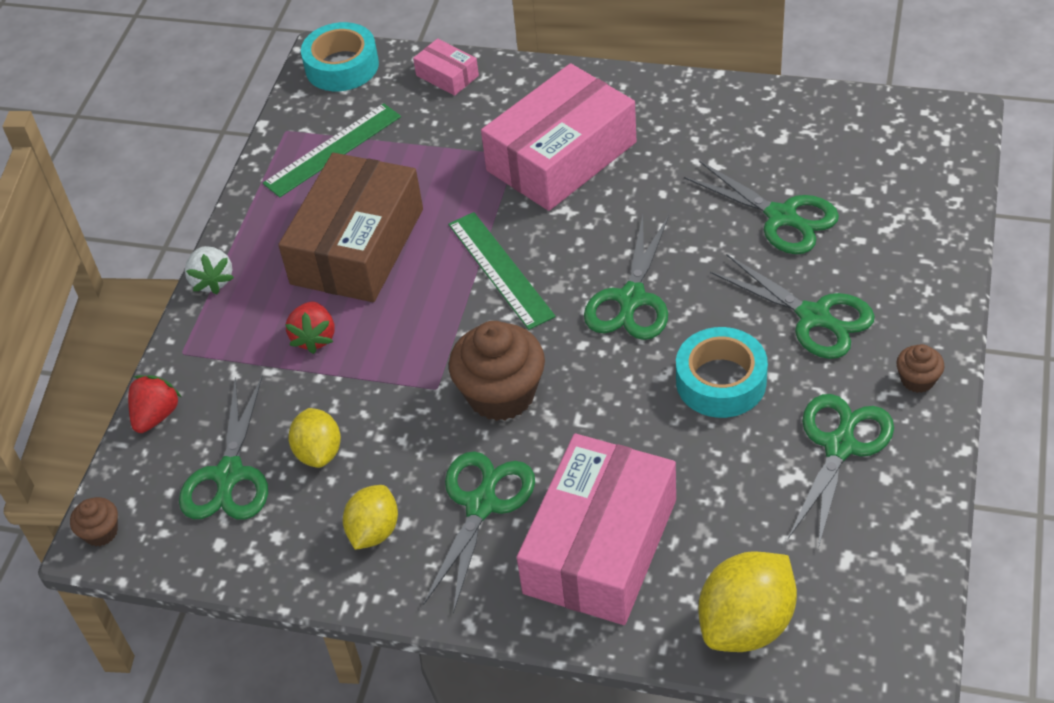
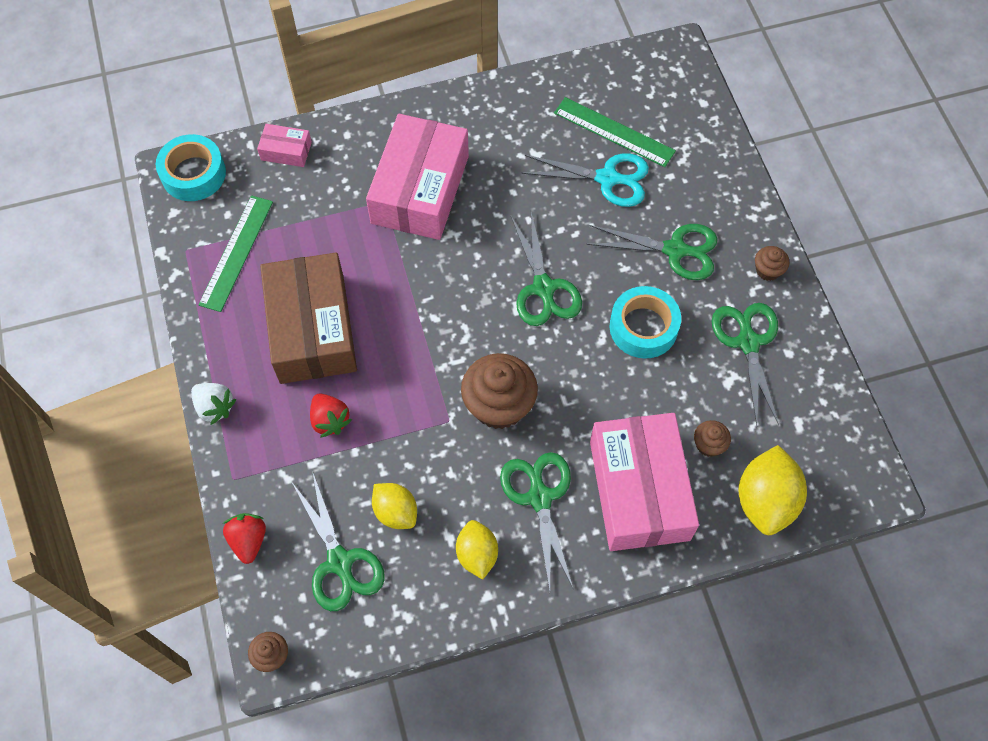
camera: 35 degrees left, 15 degrees up
green ruler [448,212,556,330] -> green ruler moved to [554,97,676,167]
green scissors [684,161,839,254] -> turquoise scissors [522,153,649,207]
none -> brown cupcake [694,420,731,457]

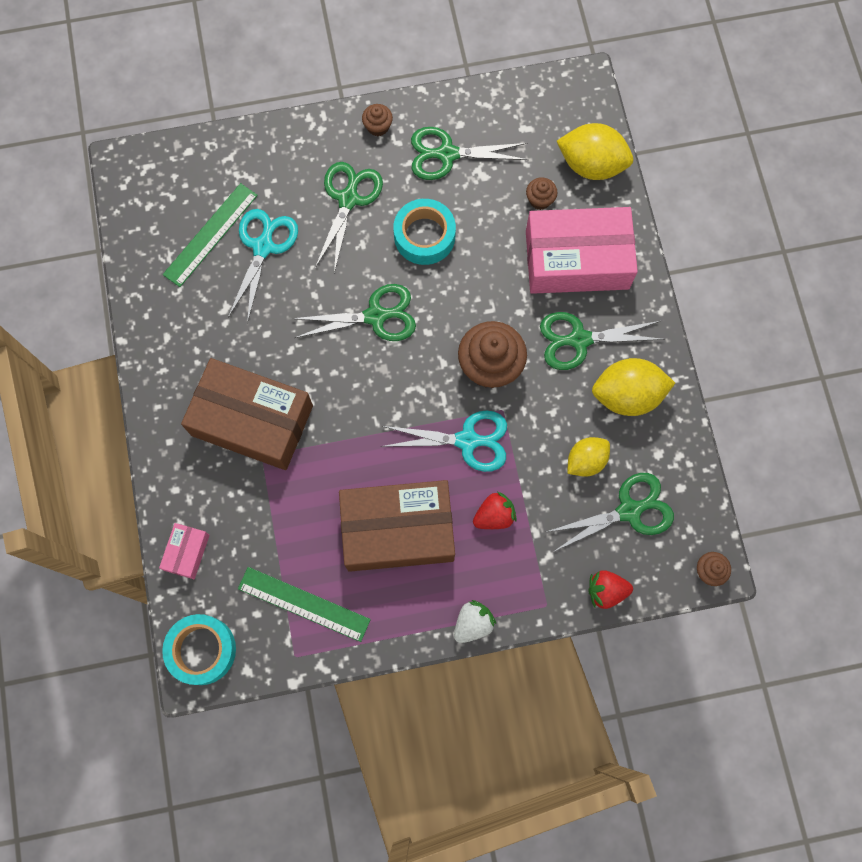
camera: 85 degrees left, 10 degrees up
pink box [366,114,469,240] -> brown box [181,358,313,470]
yellow lemon [456,520,498,580] -> yellow lemon [592,358,675,416], size x1.58
none -> turquoise scissors [381,410,507,472]

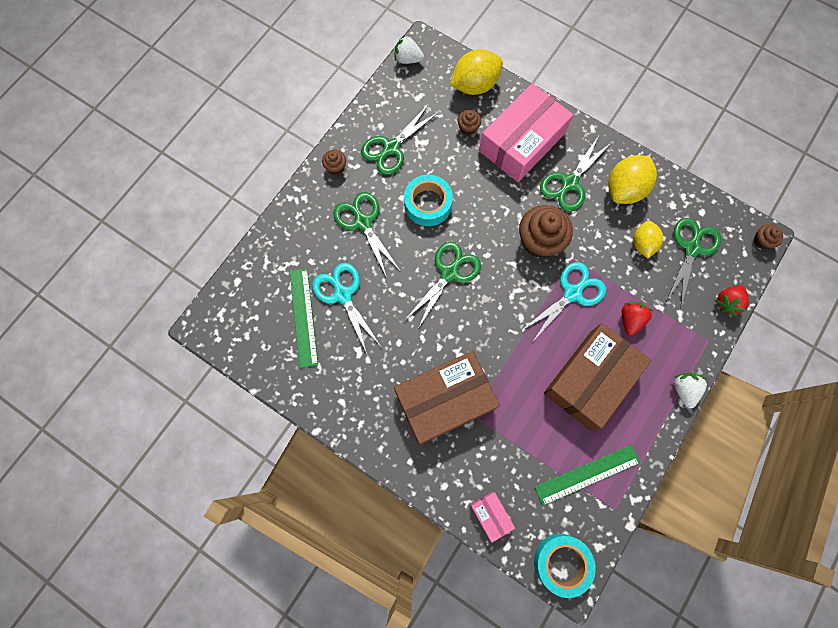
camera: 45 degrees left, 0 degrees up
none -> white strawberry [395,35,424,64]

